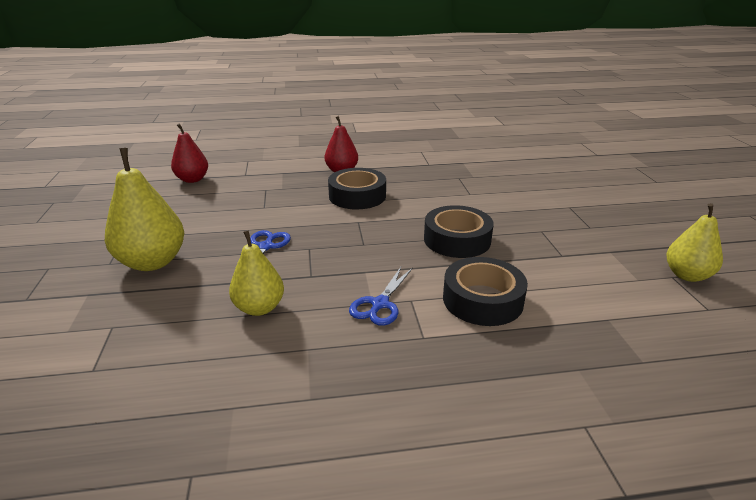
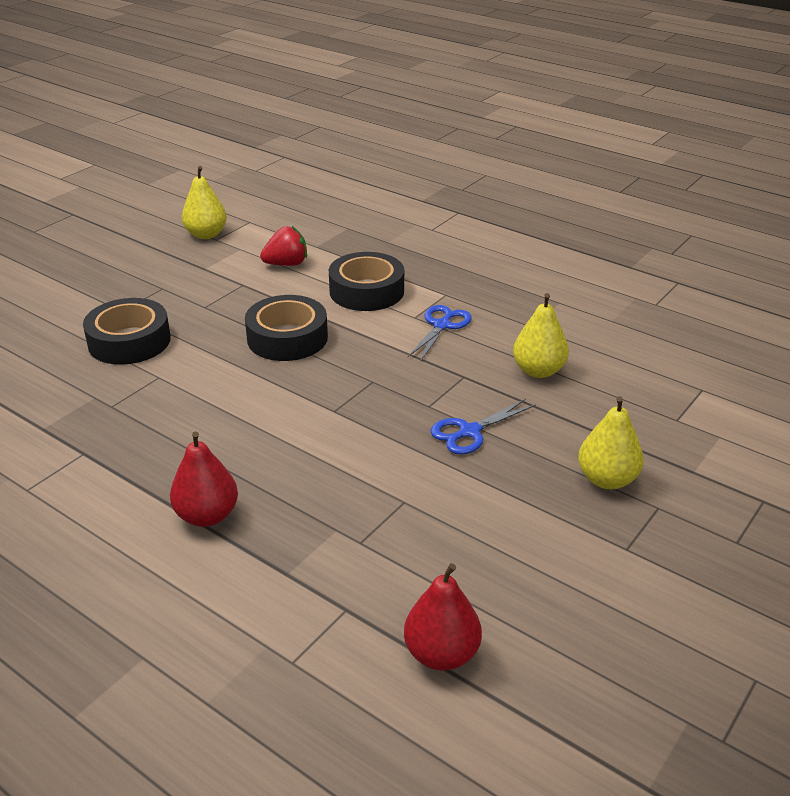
camera: 135 degrees left, 5 degrees up
yellow pear [105,148,184,271] -> yellow pear [578,396,644,489], size x0.65
black tape [328,168,386,209] -> black tape moved to [83,298,171,365]
blue scissors [349,267,413,326] -> blue scissors turned 45 degrees counterclockwise [408,305,472,362]
none -> red strawberry [260,226,307,266]

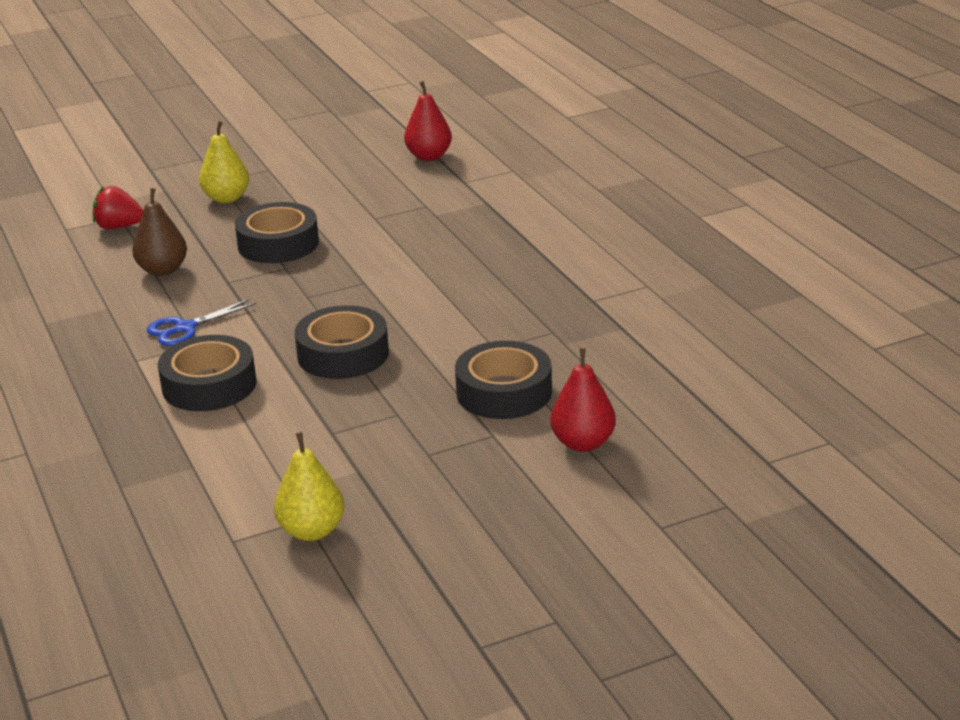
camera: 150 degrees left, 5 degrees down
red pear [170,431,238,527] -> red pear moved to [550,348,616,452]
red strawberry [260,226,307,266] -> red strawberry moved to [92,186,144,229]
blue scissors [430,399,536,455] -> black tape [235,202,319,263]
yellow pear [513,293,569,378] -> brown pear [132,188,187,276]

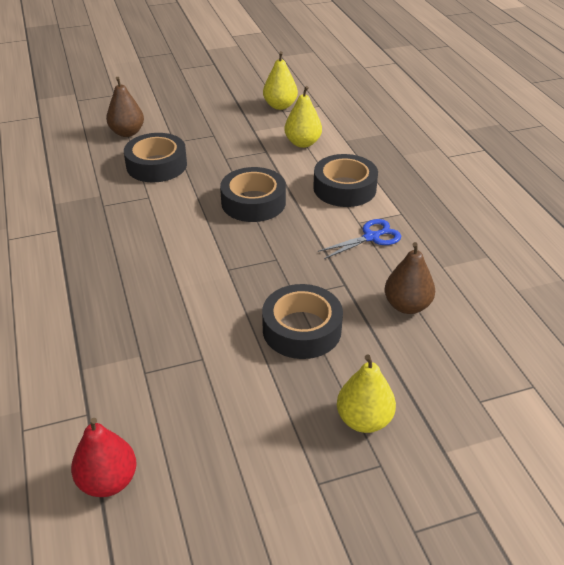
camera: 175 degrees left, 10 degrees up
red strawberry [92,186,144,229] -> none
red pear [550,348,616,452] -> brown pear [106,77,144,137]
none -> yellow pear [284,86,322,148]

